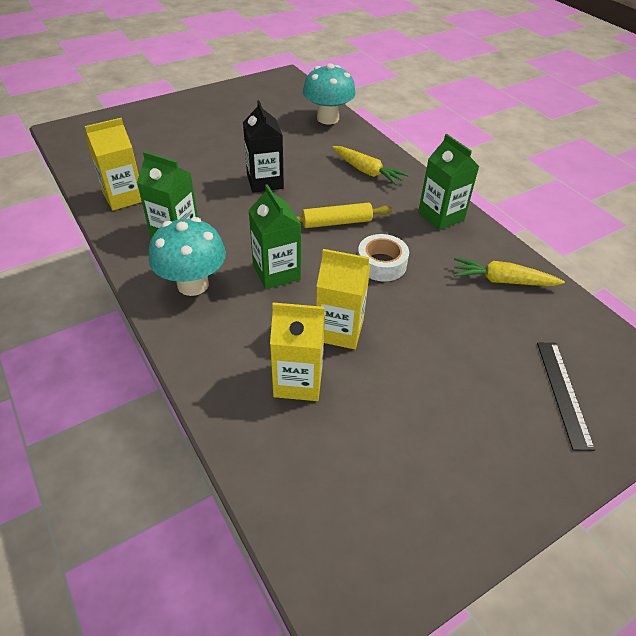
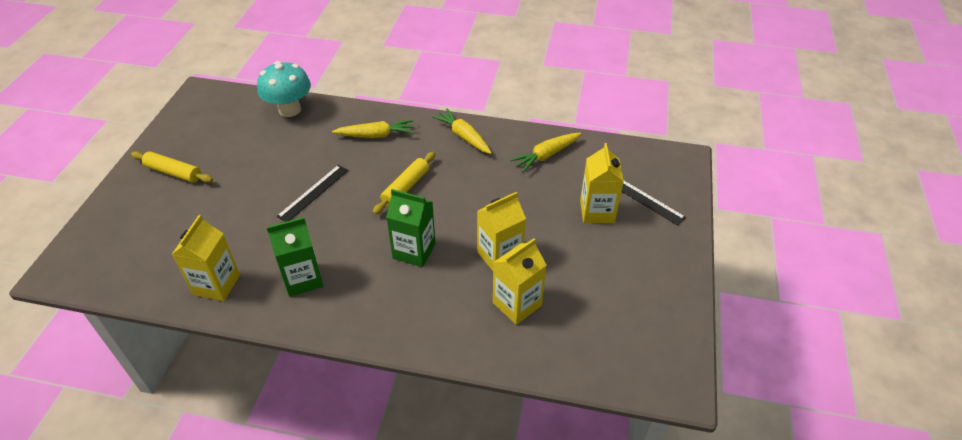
camera: 45 degrees left, 0 degrees up
turquoise mushroom [149,217,226,296] -> none
black carton [243,100,284,193] -> black ruler [276,165,349,222]
white tape [358,234,409,282] -> none
green carton [418,134,479,230] -> yellow carrot [432,108,492,154]
none -> yellow rolling pin [131,151,213,183]
none -> yellow carton [580,143,624,223]

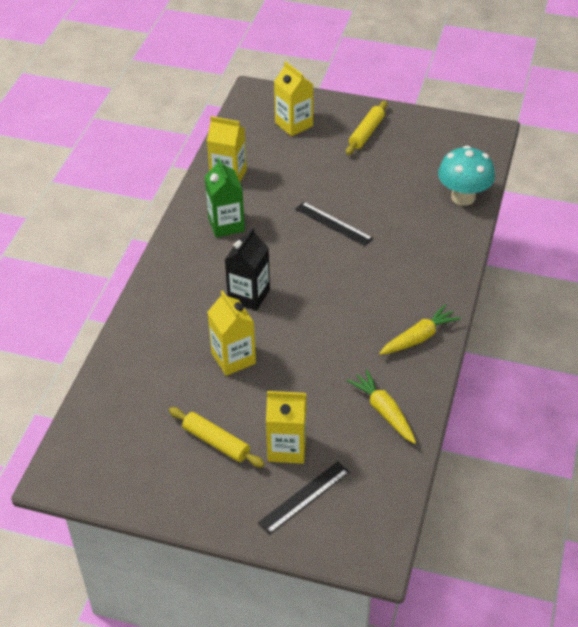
camera: 95 degrees right, 0 degrees up
yellow carrot [332,120,414,138] -> none
yellow rolling pin [373,152,435,215] -> yellow rolling pin moved to [169,407,265,468]
green carton [386,189,436,267] -> black carton [225,228,270,311]
yellow carton [493,238,546,325] -> yellow carton moved to [274,61,314,136]

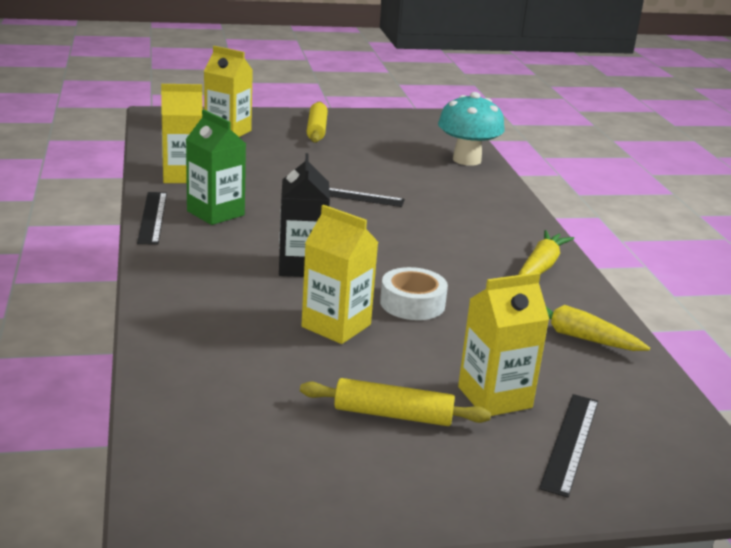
camera: 30 degrees left, 20 degrees down
none -> black ruler [137,192,167,245]
none -> white tape [380,267,448,320]

